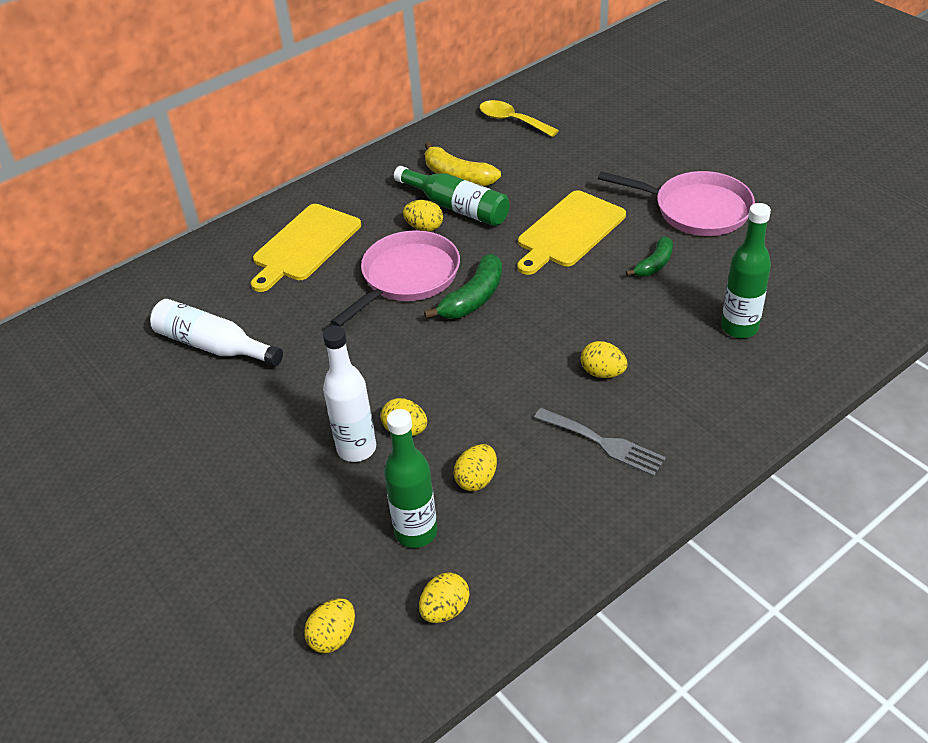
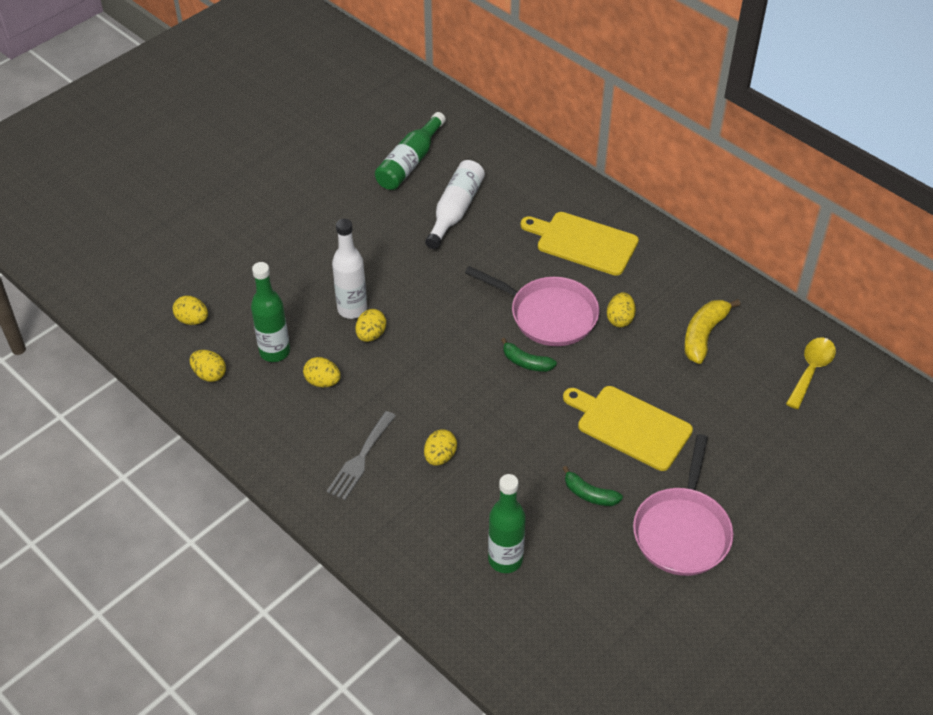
camera: 80 degrees right, 5 degrees up
green bottle [394,166,510,226] -> green bottle moved to [375,112,446,190]
green banana [424,254,502,319] -> green banana [501,338,557,372], size x0.65

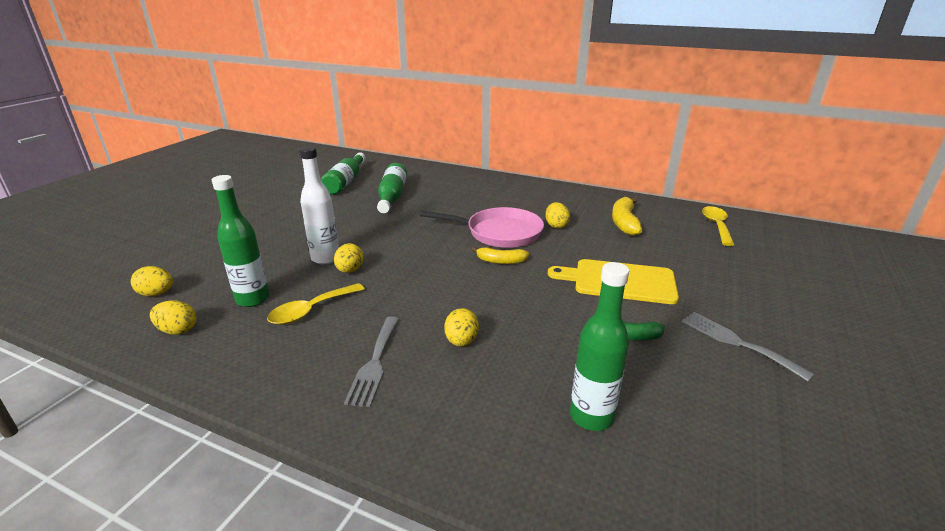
camera: 20 degrees left, 20 degrees down
yellow egg [303,357,341,387] -> yellow spoon [267,283,365,325]
white bottle [425,160,485,249] -> green bottle [377,163,407,213]
green banana [501,338,557,372] -> yellow banana [472,247,529,264]
yellow cutting board [520,212,639,276] -> none
pink pan [633,434,734,576] -> grey fork [682,312,815,382]

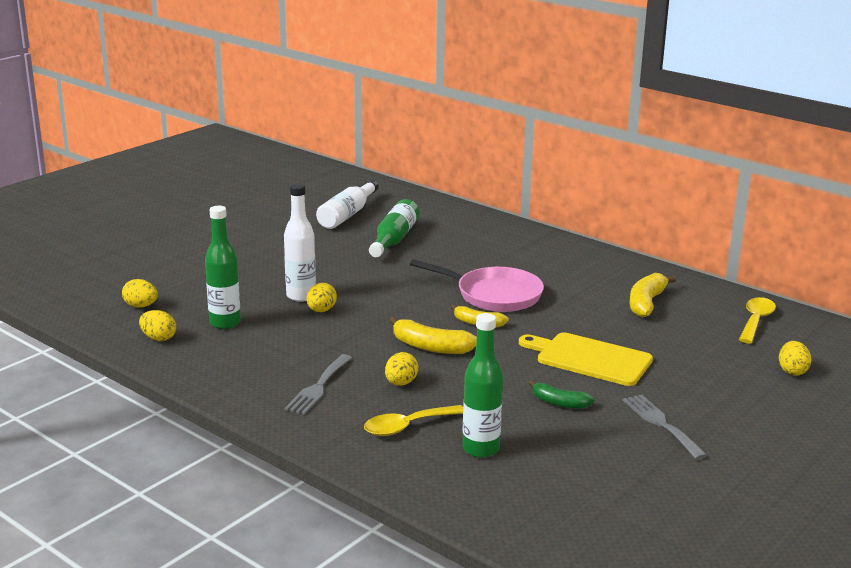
camera: 15 degrees right, 5 degrees down
yellow spoon [267,283,365,325] -> yellow spoon moved to [364,405,463,436]
green bottle [321,152,366,195] -> white bottle [316,180,379,229]
yellow egg [545,202,570,229] -> yellow egg moved to [779,341,812,376]
none -> yellow banana [389,317,477,354]

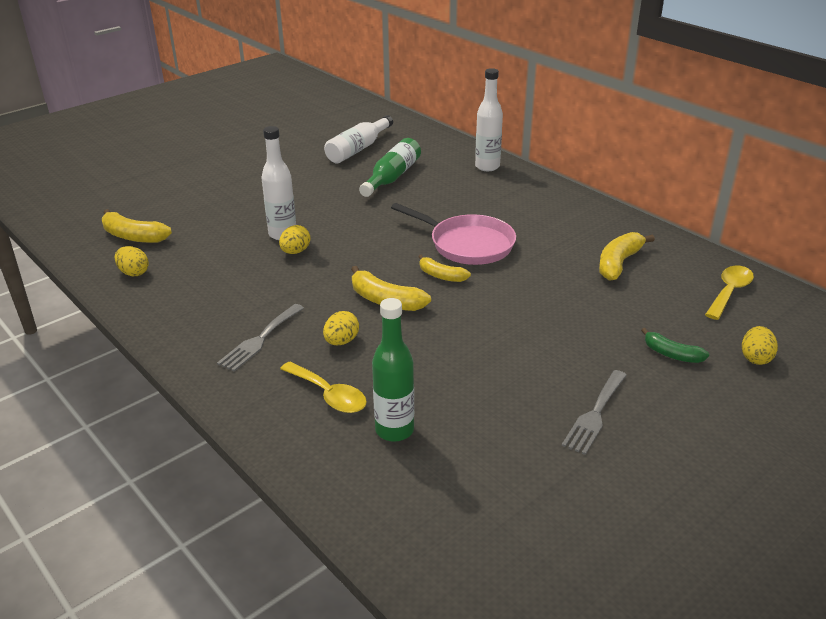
camera: 10 degrees right, 10 degrees up
yellow egg [122,279,158,307] -> yellow banana [102,209,172,243]
green bottle [205,206,241,329] -> none
yellow spoon [364,405,463,436] -> yellow spoon turned 120 degrees counterclockwise [280,361,367,413]
yellow cutting board [519,332,653,386] -> none
green banana [529,380,595,409] -> green banana moved to [641,328,709,363]
grey fork [623,394,708,460] -> grey fork turned 135 degrees counterclockwise [562,370,627,455]
none -> white bottle [475,68,503,171]

